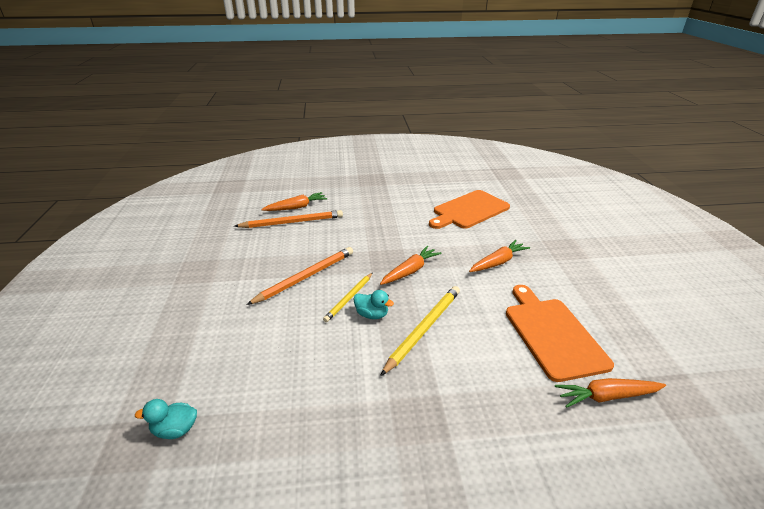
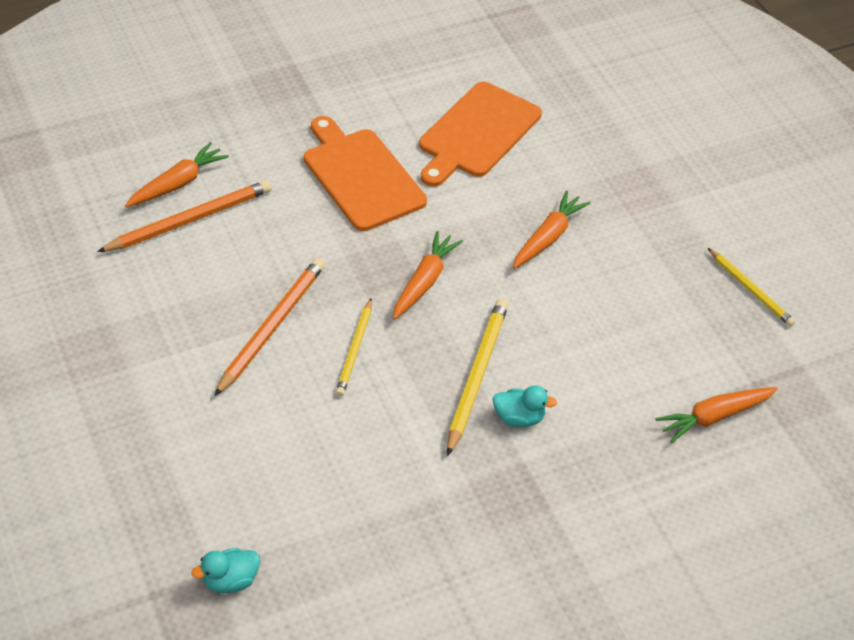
camera: 20 degrees left, 15 degrees up
turquoise duck [354,290,394,319] -> turquoise duck moved to [493,385,557,427]
orange cutting board [506,285,614,382] -> orange cutting board moved to [304,116,427,231]
none -> yellow pencil [708,248,795,327]

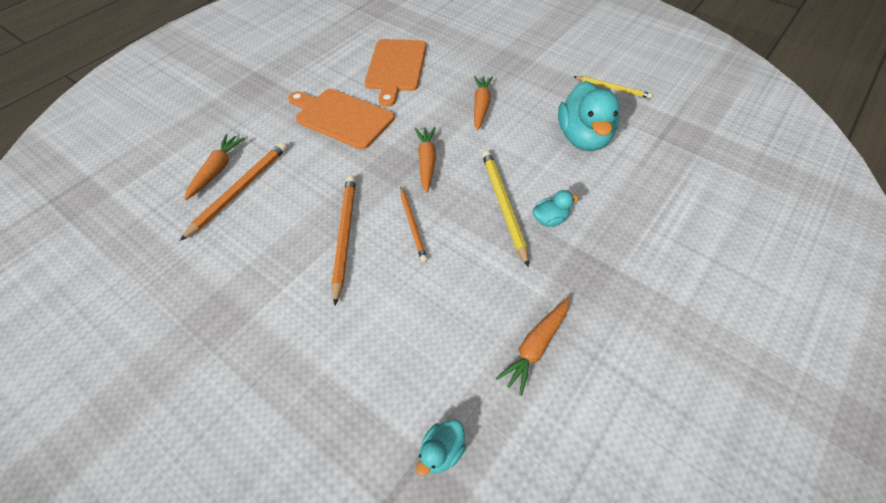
camera: 25 degrees left, 5 degrees up
yellow pencil [336,299,372,396] -> orange pencil [400,187,427,262]
orange carrot [655,387,778,443] -> orange carrot moved to [496,297,570,396]
none -> turquoise duck [558,81,620,151]

